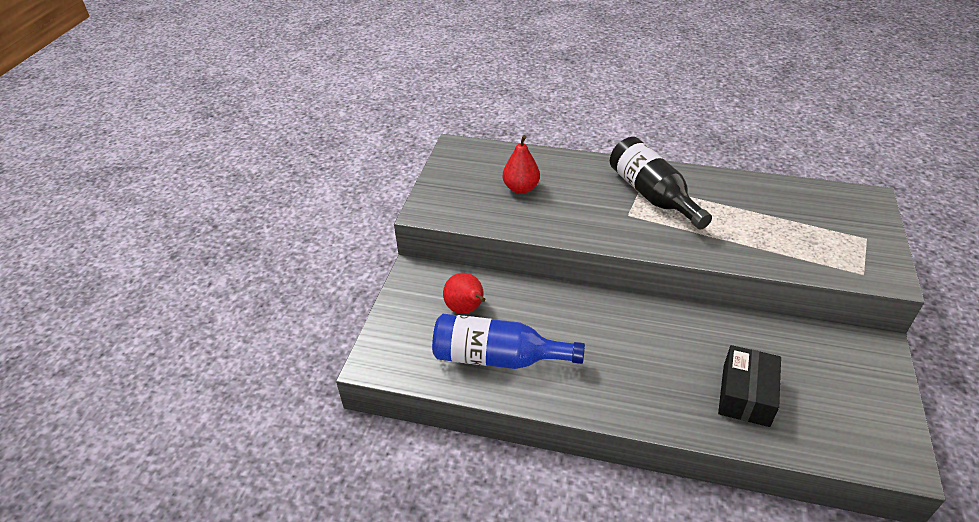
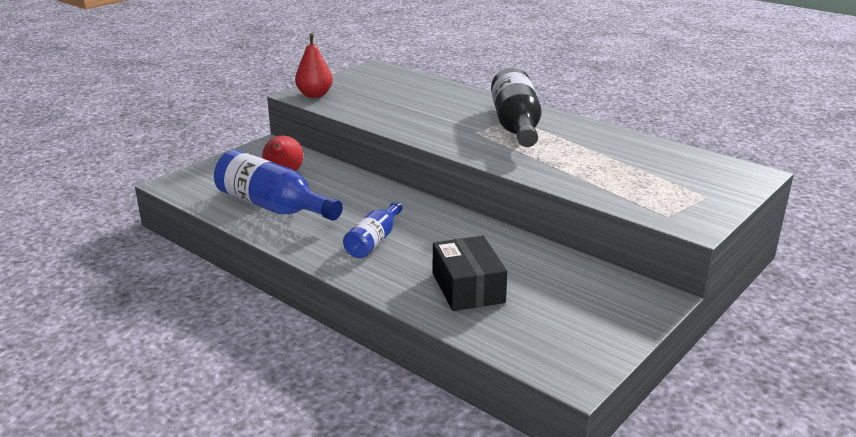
camera: 25 degrees right, 15 degrees down
red pear [503,135,540,194] -> red pear moved to [295,33,333,98]
black box [718,345,781,427] -> black box turned 60 degrees counterclockwise [433,236,508,311]
none -> blue bottle [343,201,402,258]

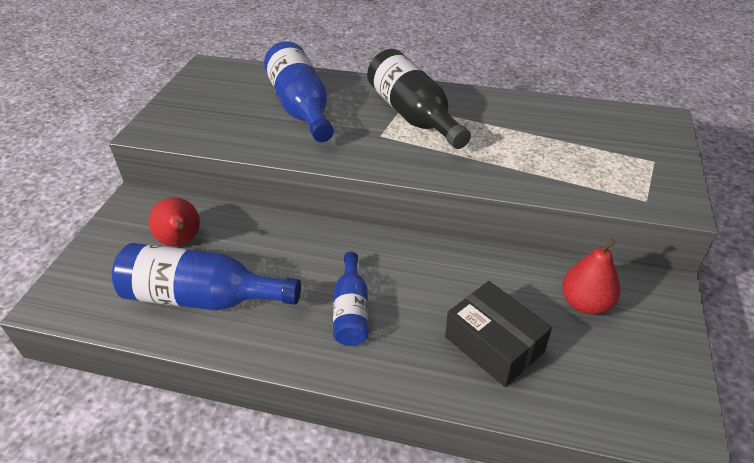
camera: 25 degrees left, 15 degrees up
red pear [295,33,333,98] -> red pear moved to [562,238,620,315]
none -> blue bottle [264,41,334,142]

